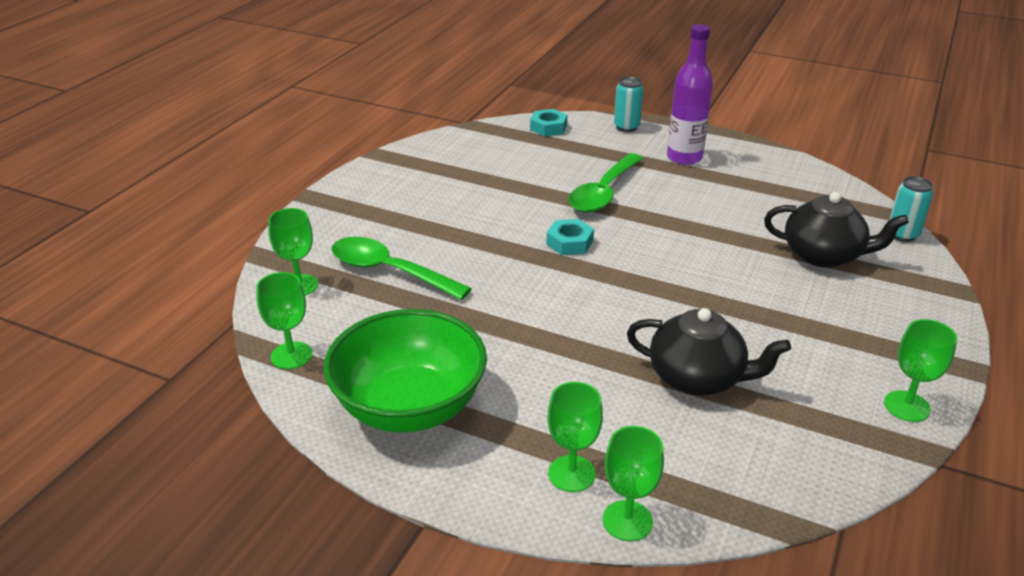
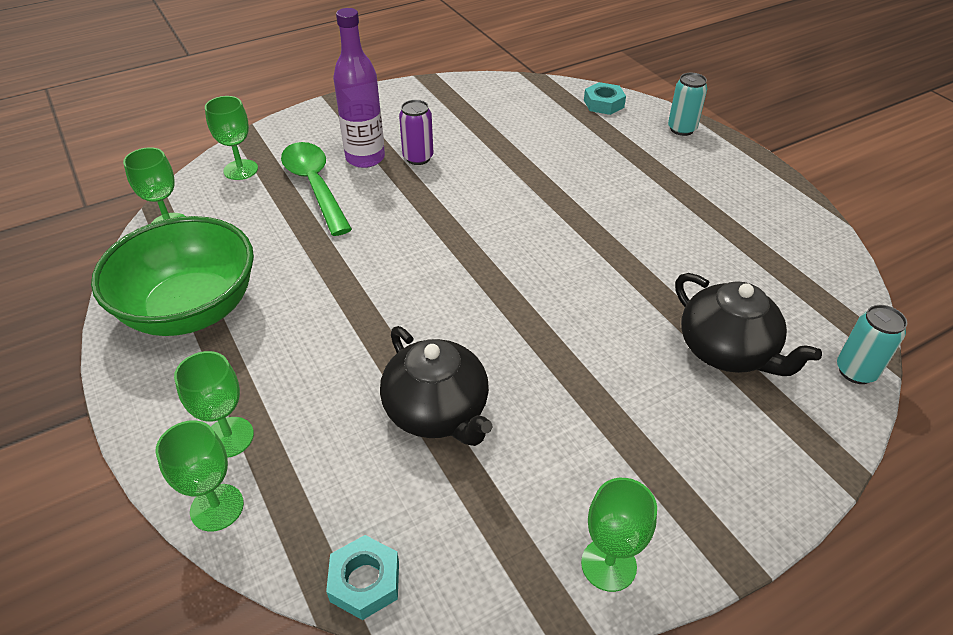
camera: 35 degrees right, 10 degrees up
turquoise nut [546,219,594,255] -> turquoise nut moved to [326,535,399,620]
green spoon [568,153,643,213] -> none
purple bottle [667,24,713,165] -> purple bottle moved to [333,8,385,168]
none -> purple can [399,100,433,165]

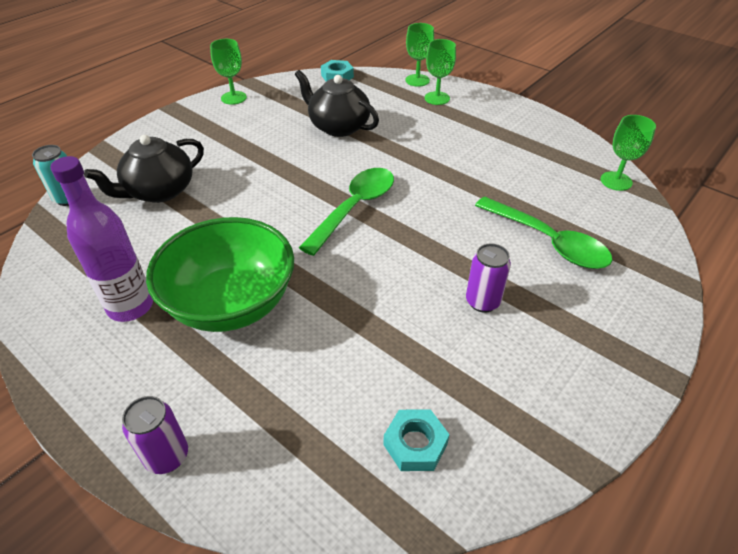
camera: 160 degrees right, 0 degrees up
green bowl [91,216,254,336] -> green bowl moved to [146,217,294,332]
green goblet [205,96,258,180] -> none
purple bottle [333,8,385,168] -> purple bottle moved to [50,156,153,322]
turquoise nut [584,82,626,115] -> turquoise nut moved to [383,409,450,471]
turquoise can [668,73,707,136] -> purple can [122,396,188,474]
black teapot [675,273,822,376] -> black teapot turned 75 degrees counterclockwise [84,135,204,203]
none -> green spoon [299,168,394,256]

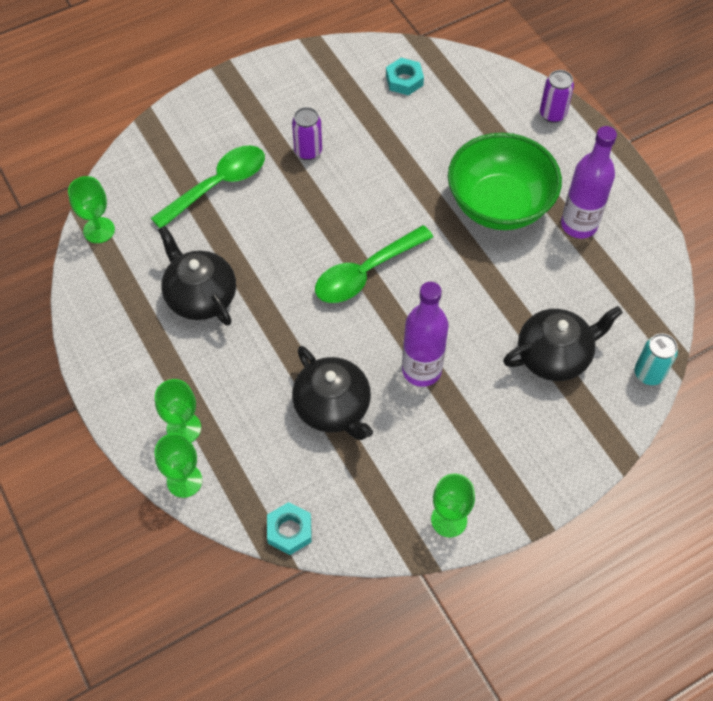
camera: 160 degrees left, 15 degrees up
green spoon [475,197,612,269] -> green spoon turned 75 degrees clockwise [151,145,265,228]
none -> black teapot [158,226,236,326]
none -> purple bottle [402,282,449,387]

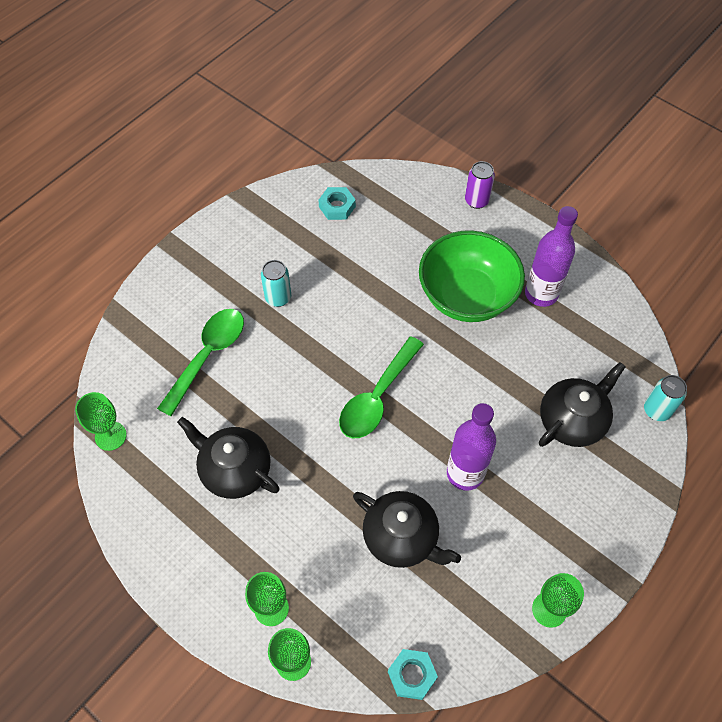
camera: 20 degrees left, 0 degrees up
purple can [292,107,322,160] -> turquoise can [261,260,291,307]

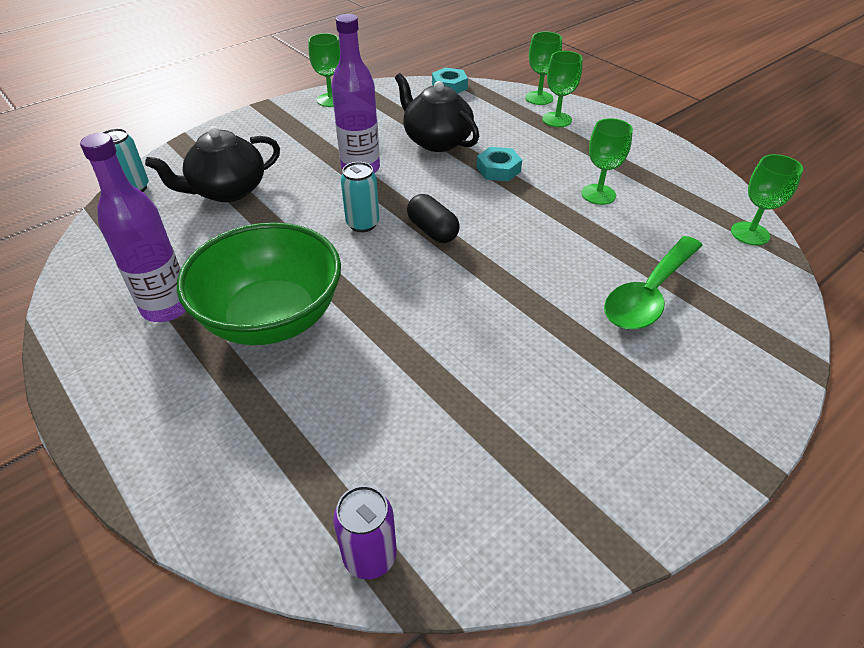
camera: 170 degrees left, 15 degrees down
black teapot [177,417,280,499] -> green goblet [581,118,633,205]
turquoise can [261,260,291,307] -> turquoise can moved to [340,162,379,232]
turquoise nut [318,187,356,220] -> turquoise nut moved to [476,147,522,182]
green spoon [339,336,424,438] -> black capsule [407,194,460,243]
purple can [465,161,495,209] -> purple can moved to [333,485,397,579]

